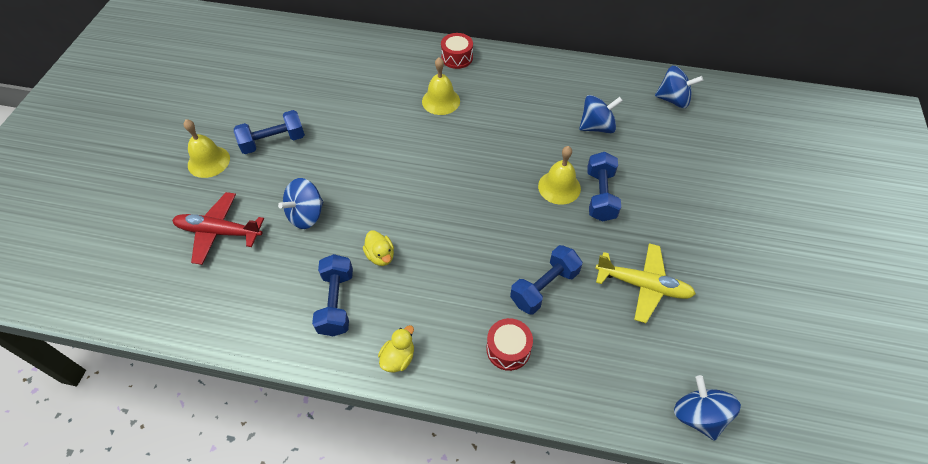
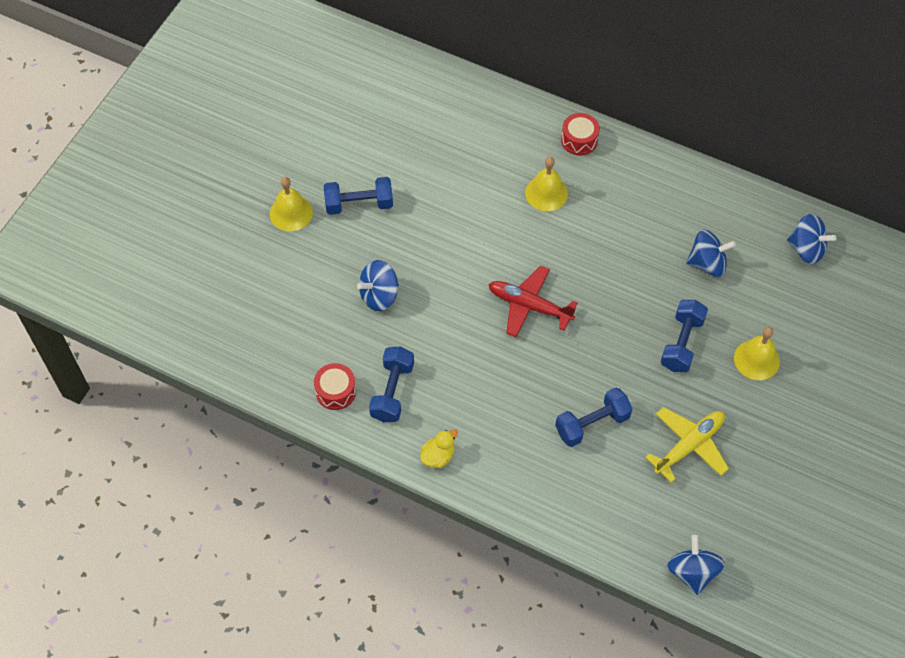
camera: 15 degrees right, 5 degrees up
red plane [172,192,264,265] -> red plane moved to [488,266,578,337]
yellow duck [363,230,394,266] -> none
red drum [486,318,533,371] -> red drum moved to [314,363,356,410]
yellow bell [538,146,581,205] -> yellow bell moved to [734,327,780,380]
yellow plane [595,243,696,323] -> yellow plane turned 75 degrees counterclockwise [645,407,729,483]

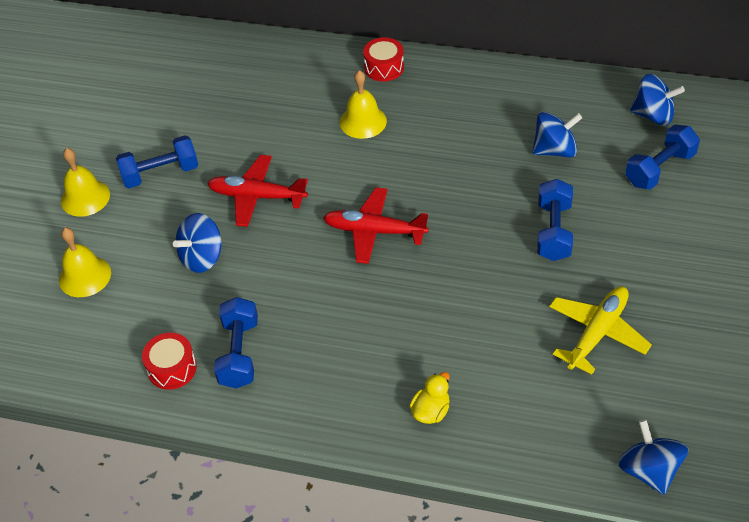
camera: 10 degrees left, 10 degrees down
yellow duck [420,429,458,468] -> yellow duck moved to [409,372,450,424]
blue dumbbell [555,387,632,447] -> blue dumbbell moved to [625,124,700,190]
yellow bell [734,327,780,380] -> yellow bell moved to [59,228,111,297]
none -> red plane [207,155,308,227]

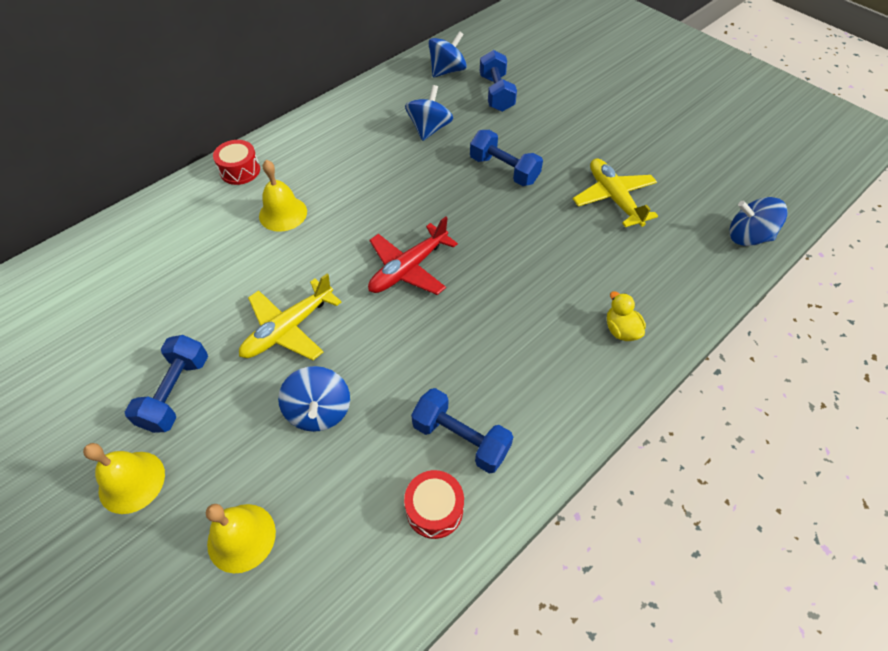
camera: 60 degrees left, 5 degrees up
red plane [207,155,308,227] -> yellow plane [239,274,341,360]

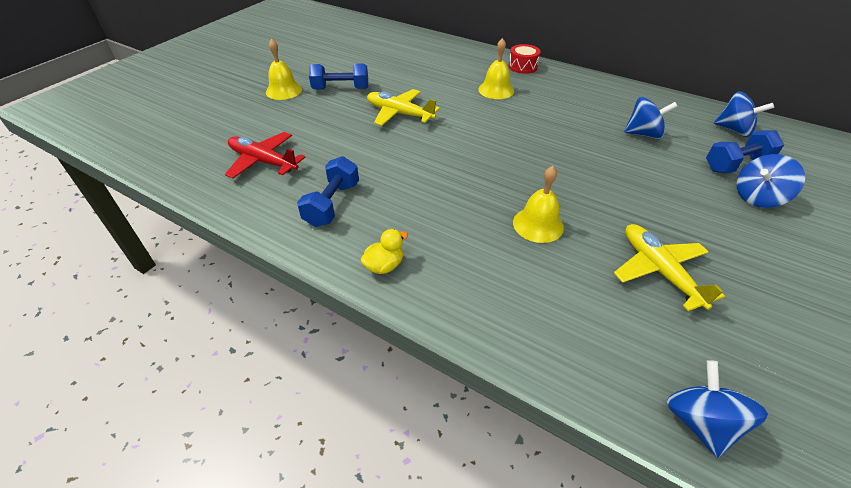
camera: 75 degrees right, 10 degrees down
yellow bell [206,504,276,573] -> yellow bell moved to [513,166,564,243]
blue spinning top [278,366,350,432] -> blue spinning top moved to [736,154,805,208]
red plane [368,217,458,295] -> red plane moved to [225,132,305,179]
red drum [404,470,464,539] -> none
blue dumbbell [470,130,543,186] -> none
yellow plane [573,158,658,227] -> yellow plane turned 75 degrees counterclockwise [614,224,725,311]
yellow duck [607,291,646,341] -> yellow duck moved to [361,229,408,274]

